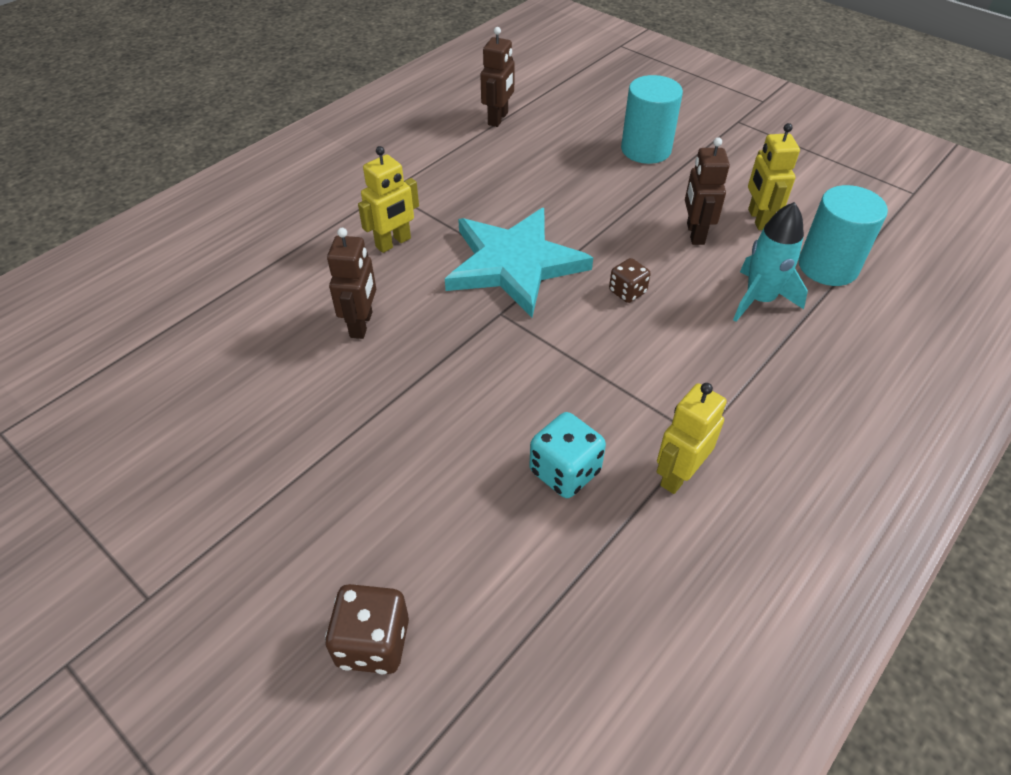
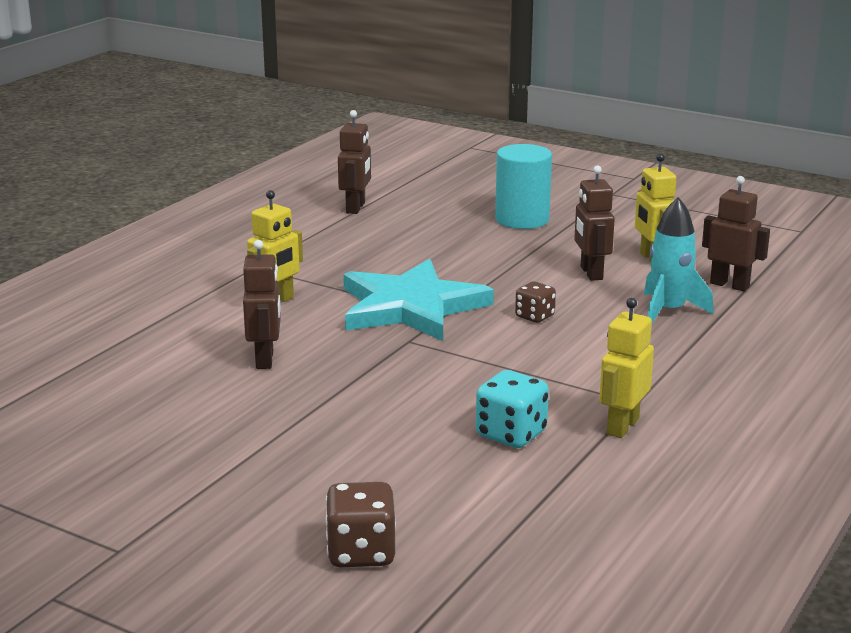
camera: 10 degrees left, 25 degrees down
turquoise cylinder [799,185,888,286] -> brown robot [702,176,770,291]

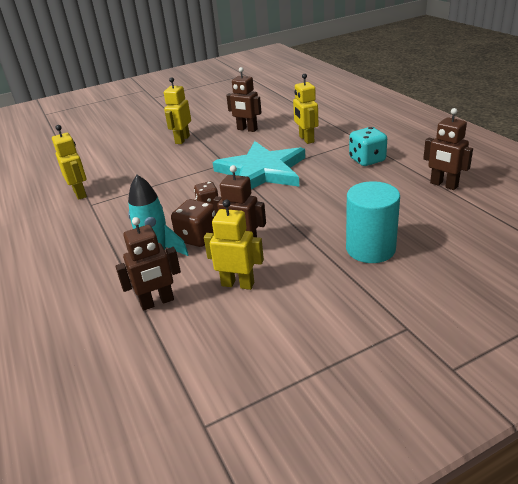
camera: 125 degrees right, 10 degrees up
brown dice [325,482,396,567] -> brown dice moved to [171,199,215,247]
turquoise dice [476,370,549,448] -> turquoise dice moved to [349,127,387,166]
none -> yellow robot [164,77,191,144]

